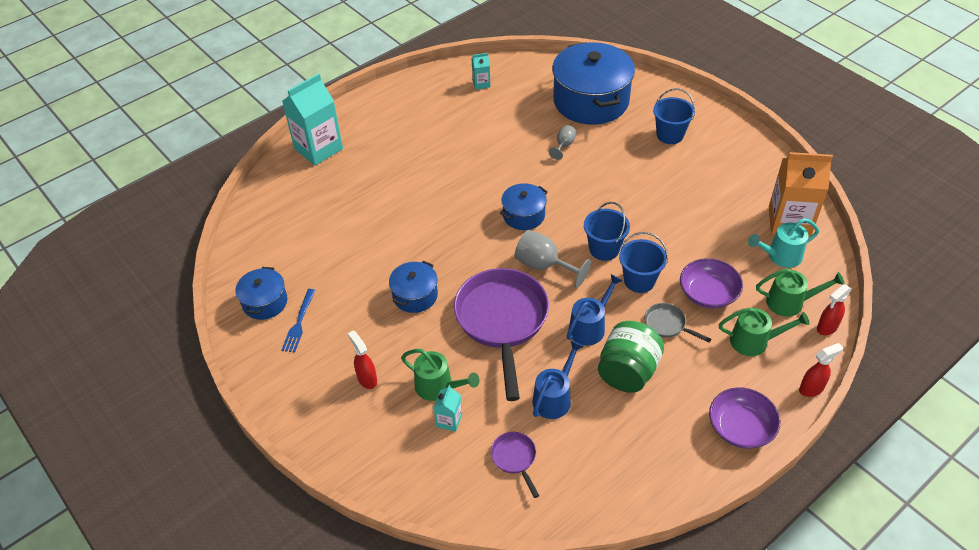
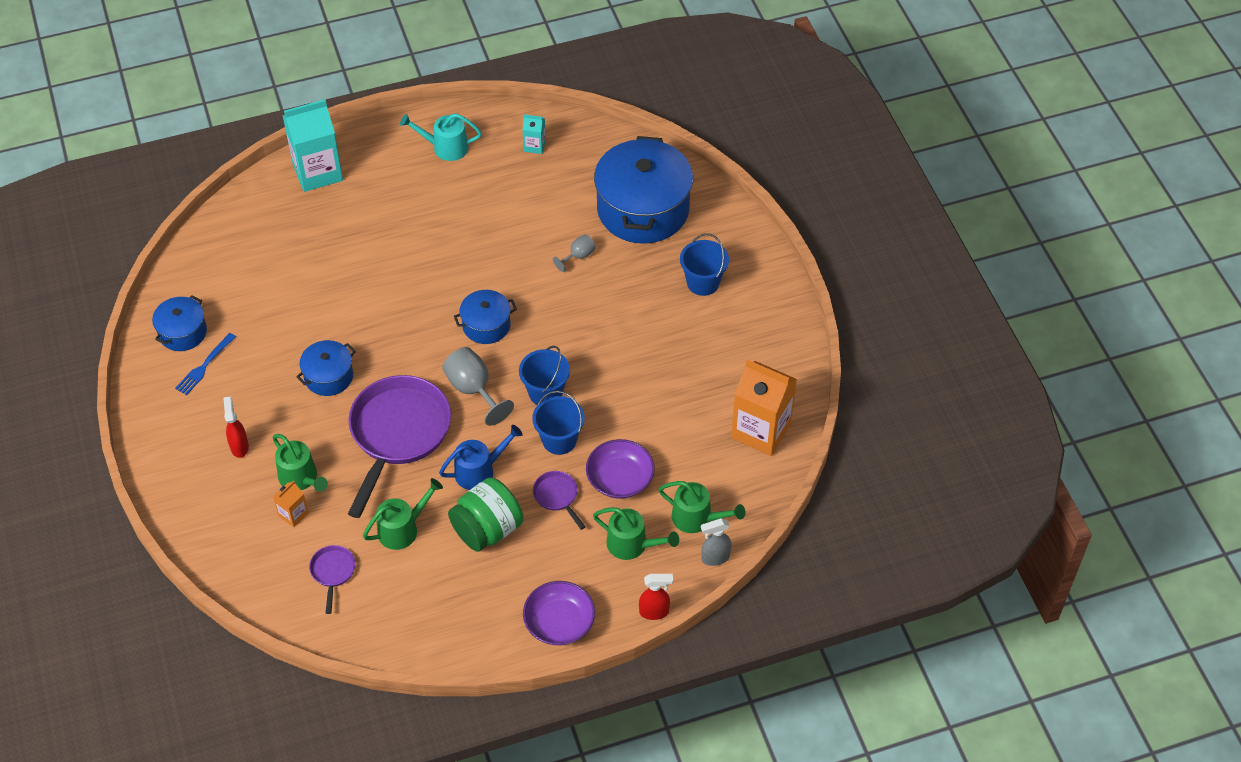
camera: 20 degrees right, 5 degrees up
turquoise carton [434,385,462,432] -> orange carton [273,481,308,527]
blue watering can [533,340,584,419] -> green watering can [363,478,443,550]
grey pan [644,303,711,343] -> purple pan [533,471,585,530]
turquoise watering can [748,218,819,268] -> turquoise watering can moved to [400,113,482,161]
red spray bottle [817,284,852,335] -> grey spray bottle [701,518,732,566]

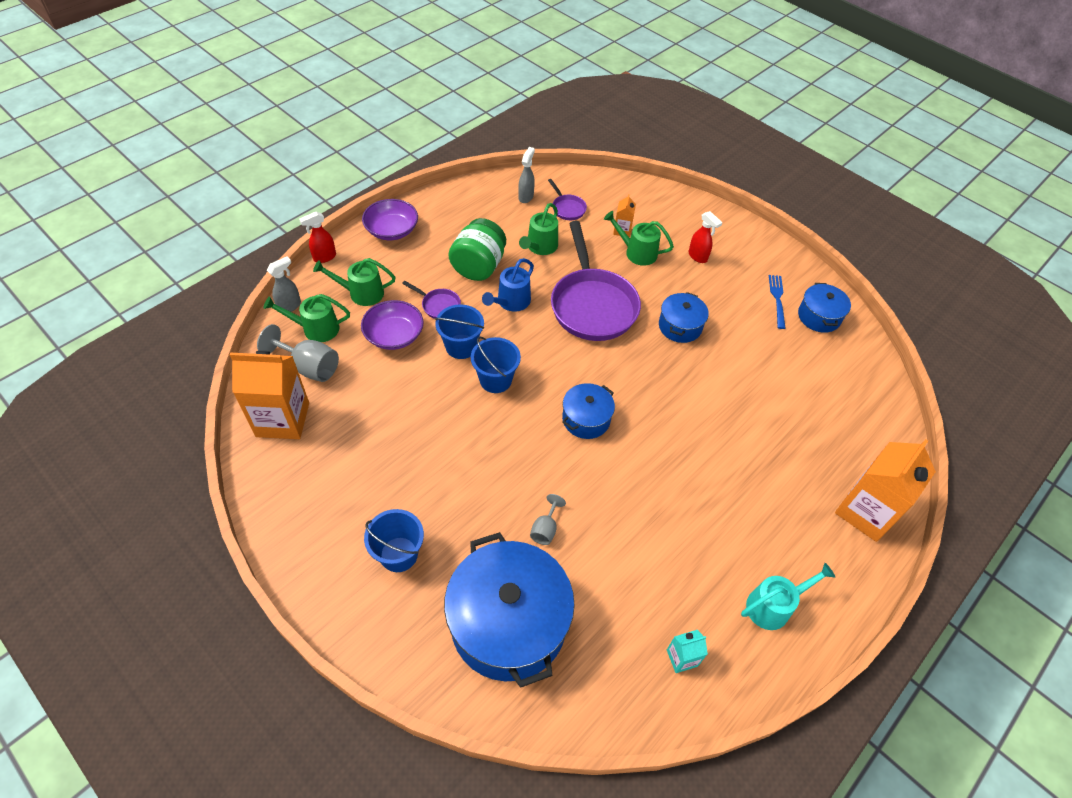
camera: 150 degrees right, 0 degrees up
turquoise carton [282,99,343,192] -> orange carton [835,439,936,542]
grey goblet [442,347,514,426] -> grey goblet moved to [257,324,339,382]
none -> grey spray bottle [518,147,535,203]

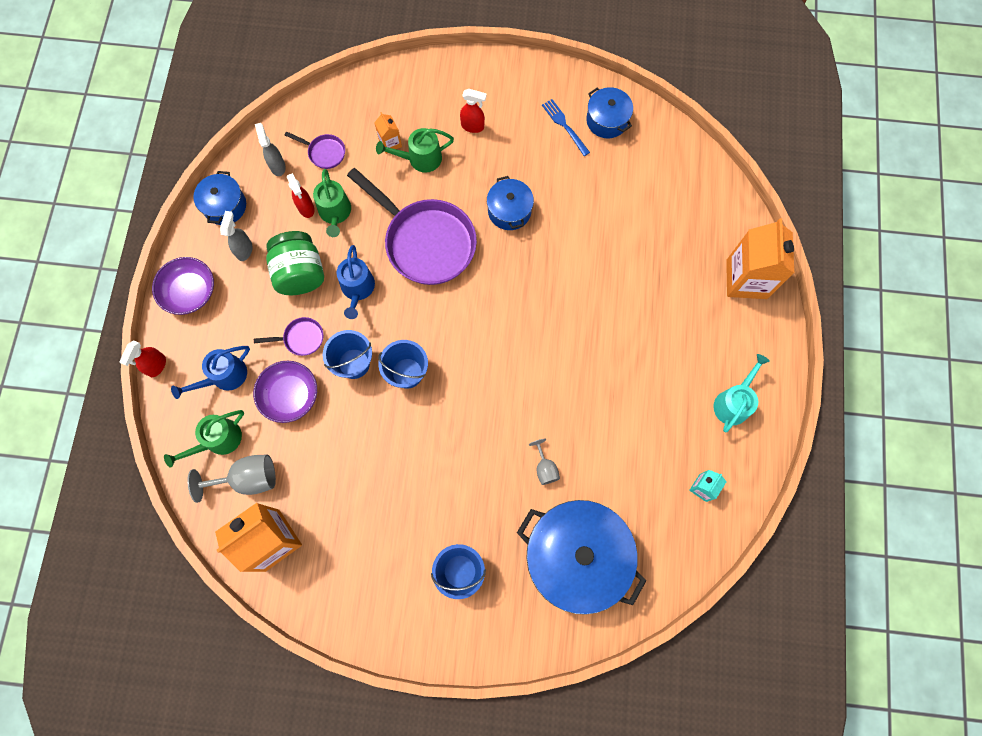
camera: 35 degrees left, 20 degrees up
grey spray bottle [267,257,301,312] -> grey spray bottle moved to [220,211,253,261]
green watering can [313,258,396,306] -> blue watering can [171,346,250,399]
blue pot [562,383,615,439] -> blue pot moved to [193,171,246,225]
none -> red spray bottle [287,173,315,218]

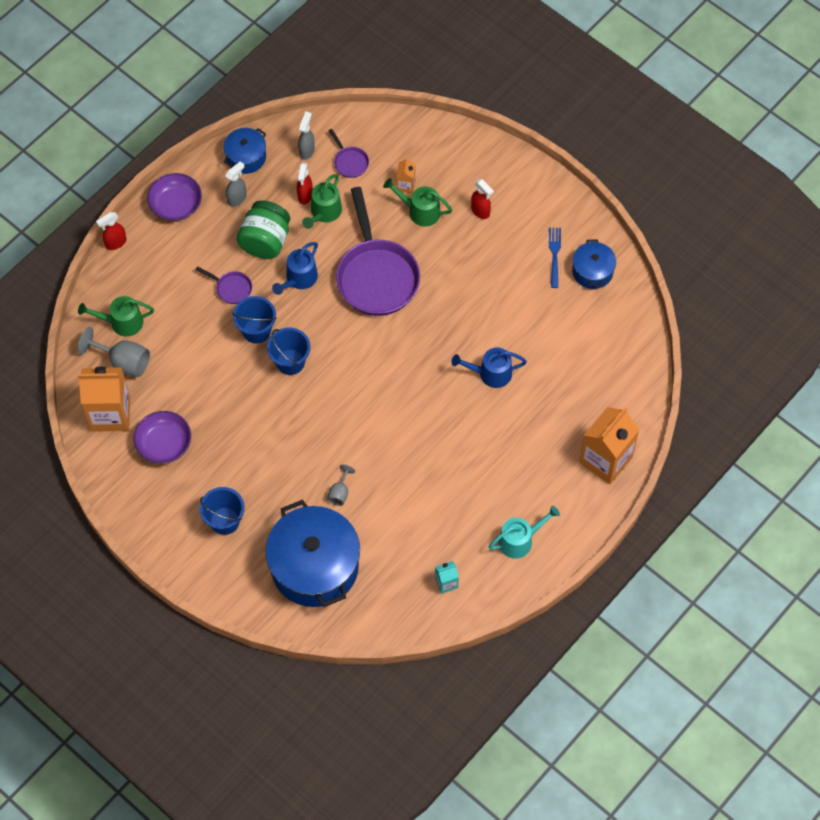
camera: 35 degrees right, 10 degrees down
blue watering can [171,346,250,399] -> blue watering can moved to [451,348,527,388]
purple bowl [253,361,317,423] -> purple bowl moved to [134,411,191,464]
blue pot [487,176,534,230] -> none

